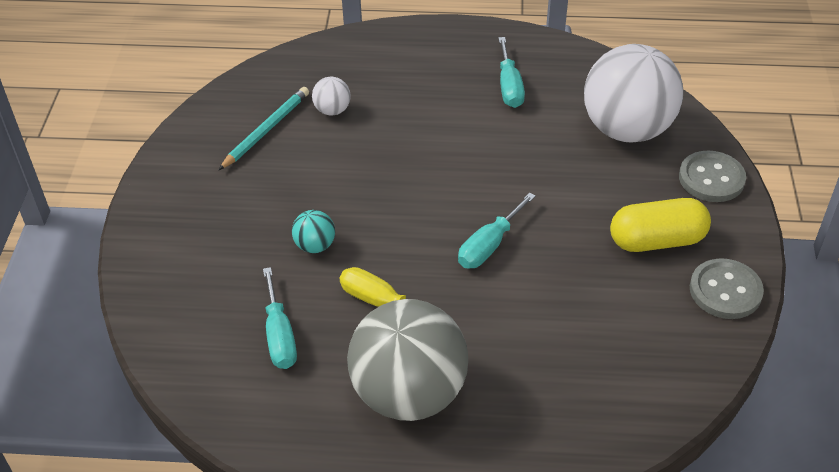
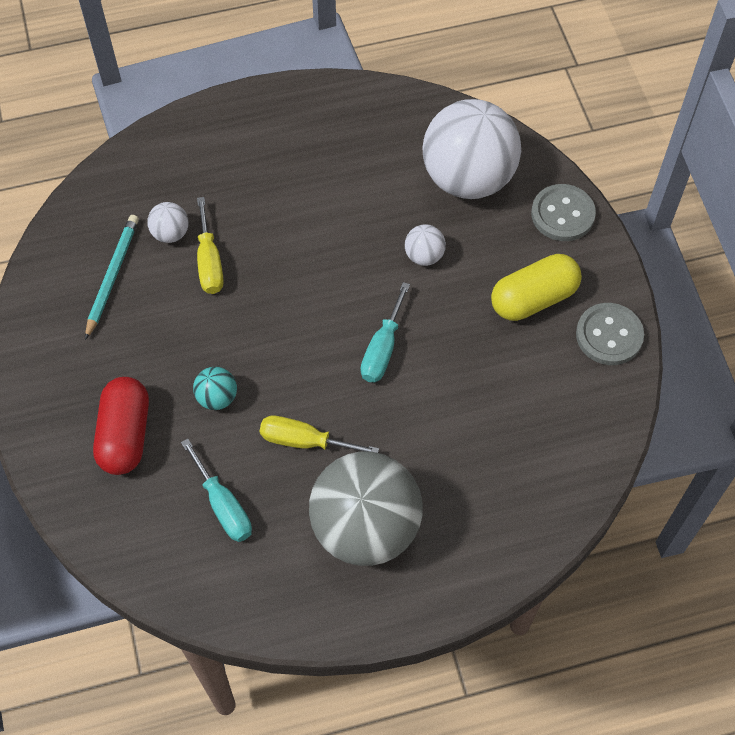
camera: 20 degrees left, 15 degrees up
turquoise screwdriver [498,37,525,108] -> none
none -> red capsule [93,377,149,475]
none -> yellow screwdriver [197,197,224,294]
none -> white ball [405,224,446,266]

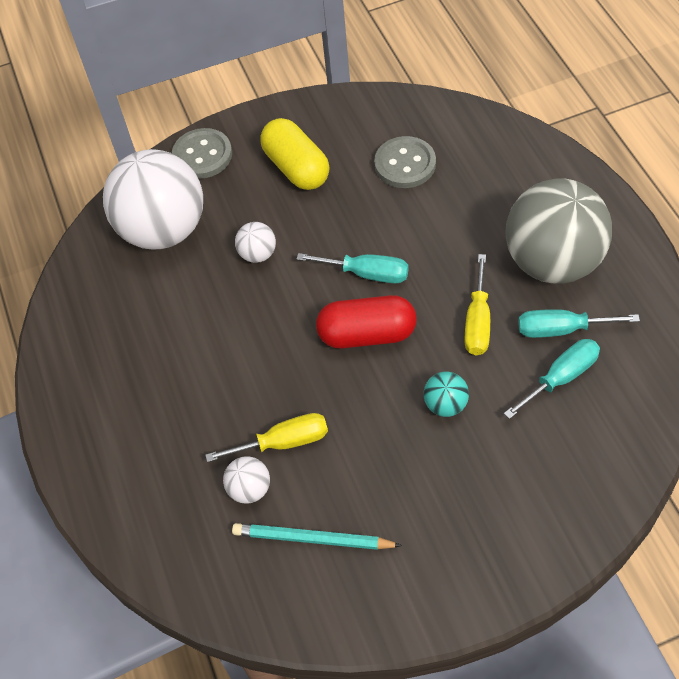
camera: 90 degrees left, 5 degrees down
red capsule [93,377,149,475] -> red capsule moved to [316,295,417,349]
grey button [576,303,644,365] -> grey button moved to [374,136,436,188]
none -> turquoise screwdriver [518,309,640,338]

